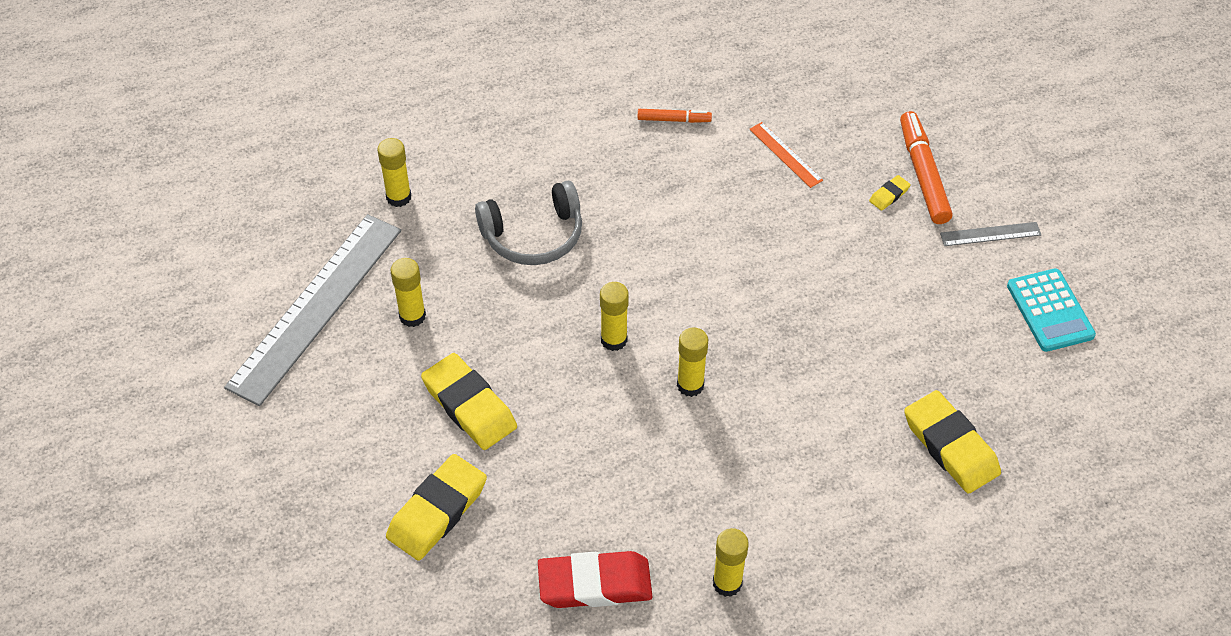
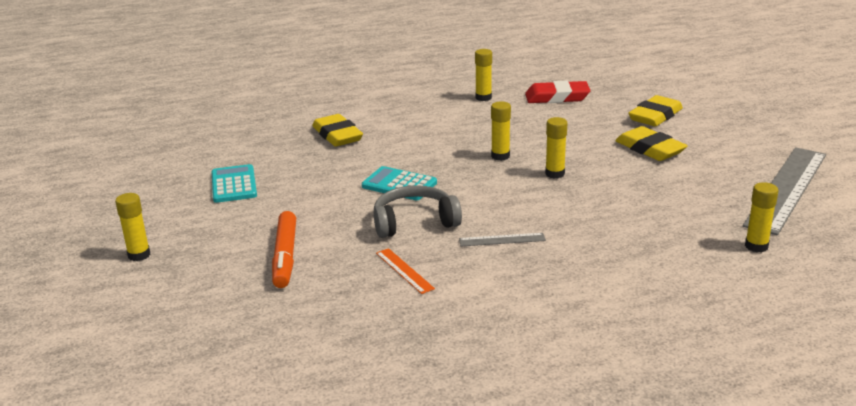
camera: 175 degrees left, 25 degrees down
yellow glue stick [391,258,426,327] -> yellow glue stick moved to [115,193,150,261]
grey headphones [475,181,582,265] -> grey headphones moved to [374,185,462,238]
orange marker [638,109,712,123] -> none
yellow eraser [869,175,911,211] -> none
grey ruler [940,222,1041,246] -> grey ruler moved to [459,233,546,246]
none -> turquoise calculator [362,166,437,200]

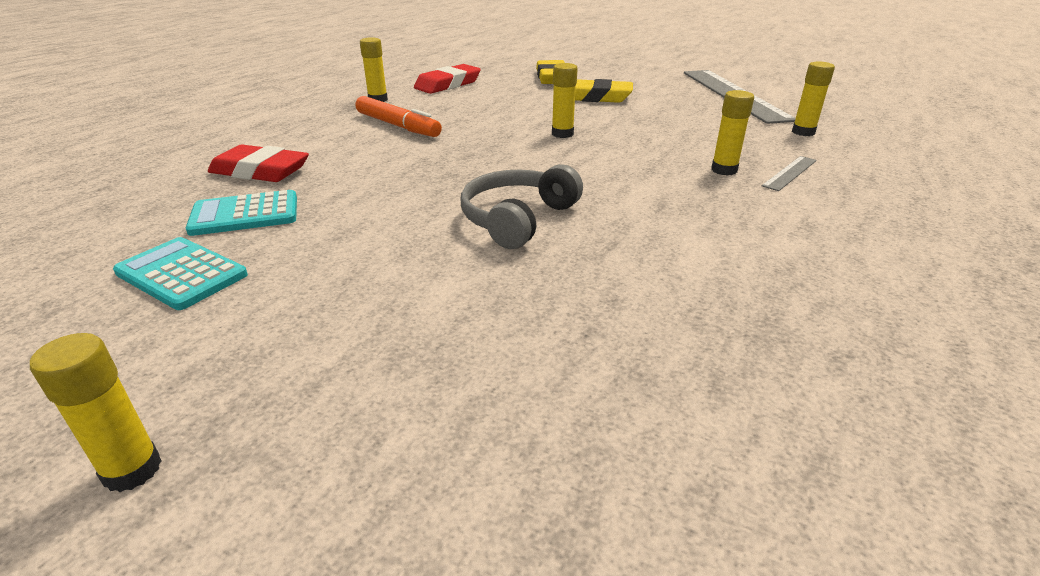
camera: 45 degrees left, 5 degrees up
orange marker [272,211,296,288] -> orange marker moved to [355,96,442,137]
yellow eraser [312,114,363,147] -> red eraser [208,145,309,182]
turquoise calculator [362,166,437,200] -> turquoise calculator moved to [186,190,297,236]
orange ruler [376,248,435,294] -> none
grey ruler [459,233,546,246] -> grey ruler moved to [762,156,817,191]
yellow glue stick [491,101,511,161] -> yellow glue stick moved to [711,90,754,176]

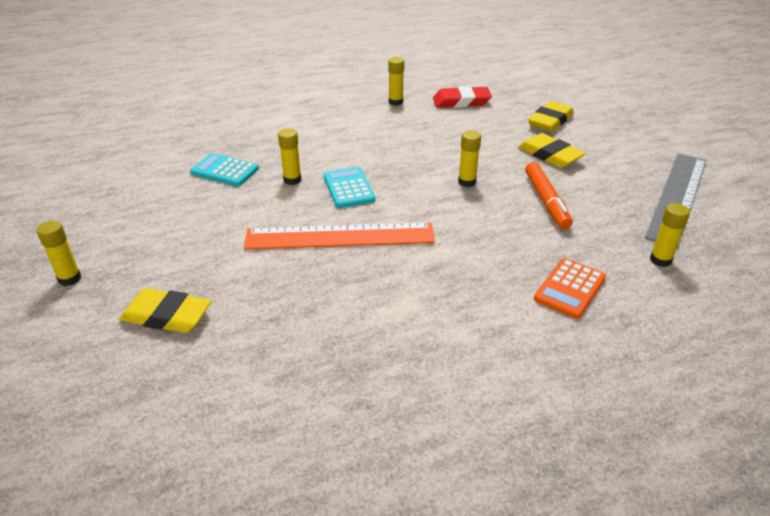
camera: 40 degrees right, 5 degrees up
turquoise calculator [113,237,248,310] -> turquoise calculator moved to [324,167,375,208]
red eraser [208,145,309,182] -> none
orange marker [355,96,442,137] -> orange marker moved to [525,162,573,229]
grey headphones [461,164,583,249] -> orange ruler [244,222,435,250]
yellow glue stick [711,90,754,176] -> yellow glue stick moved to [278,128,301,185]
grey ruler [762,156,817,191] -> orange calculator [534,258,606,319]
none -> yellow eraser [119,288,211,333]

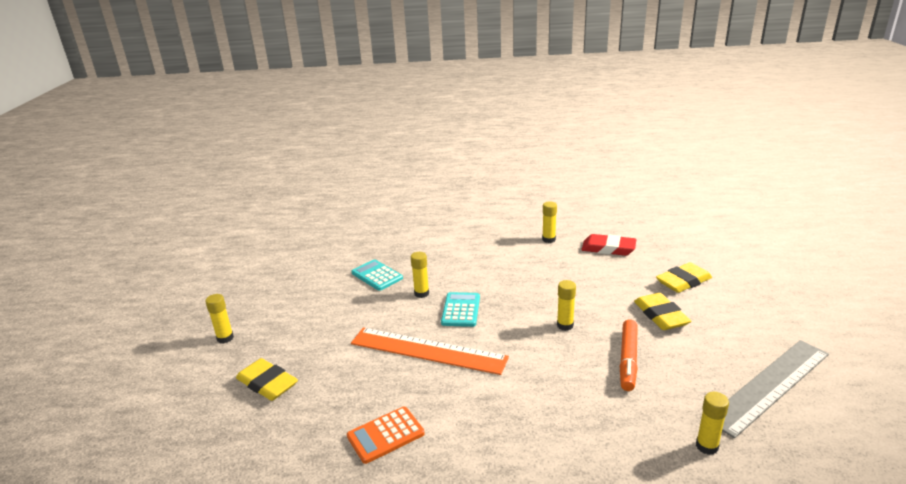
camera: 25 degrees right, 10 degrees down
orange calculator [534,258,606,319] -> orange calculator moved to [347,407,425,464]

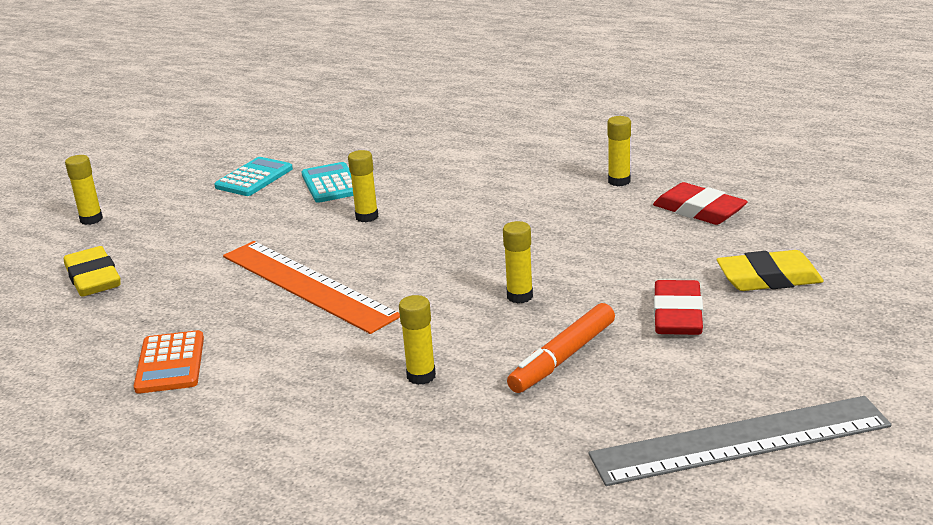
camera: 25 degrees right, 0 degrees up
orange calculator [347,407,425,464] -> orange calculator turned 90 degrees counterclockwise [134,330,204,394]
turquoise calculator [441,292,480,327] -> turquoise calculator moved to [214,157,293,196]
yellow eraser [634,293,691,330] -> red eraser [654,280,703,335]
yellow glue stick [696,392,729,455] -> yellow glue stick moved to [399,295,436,385]

